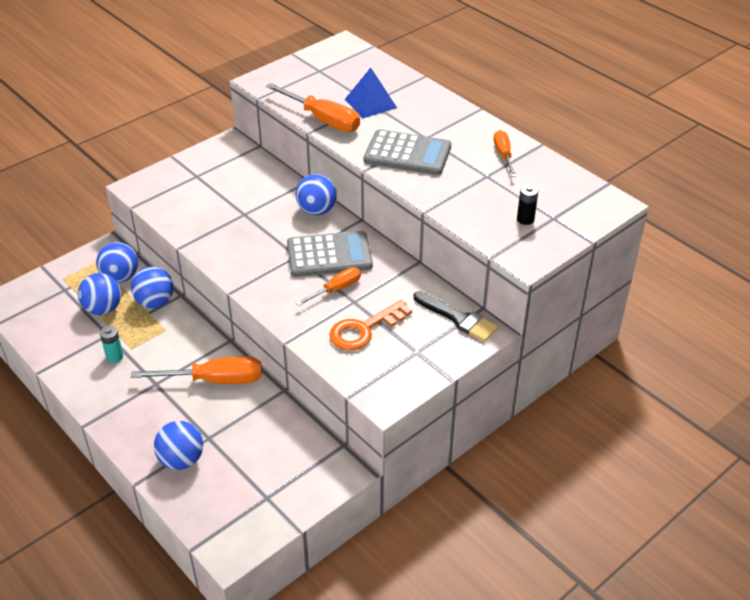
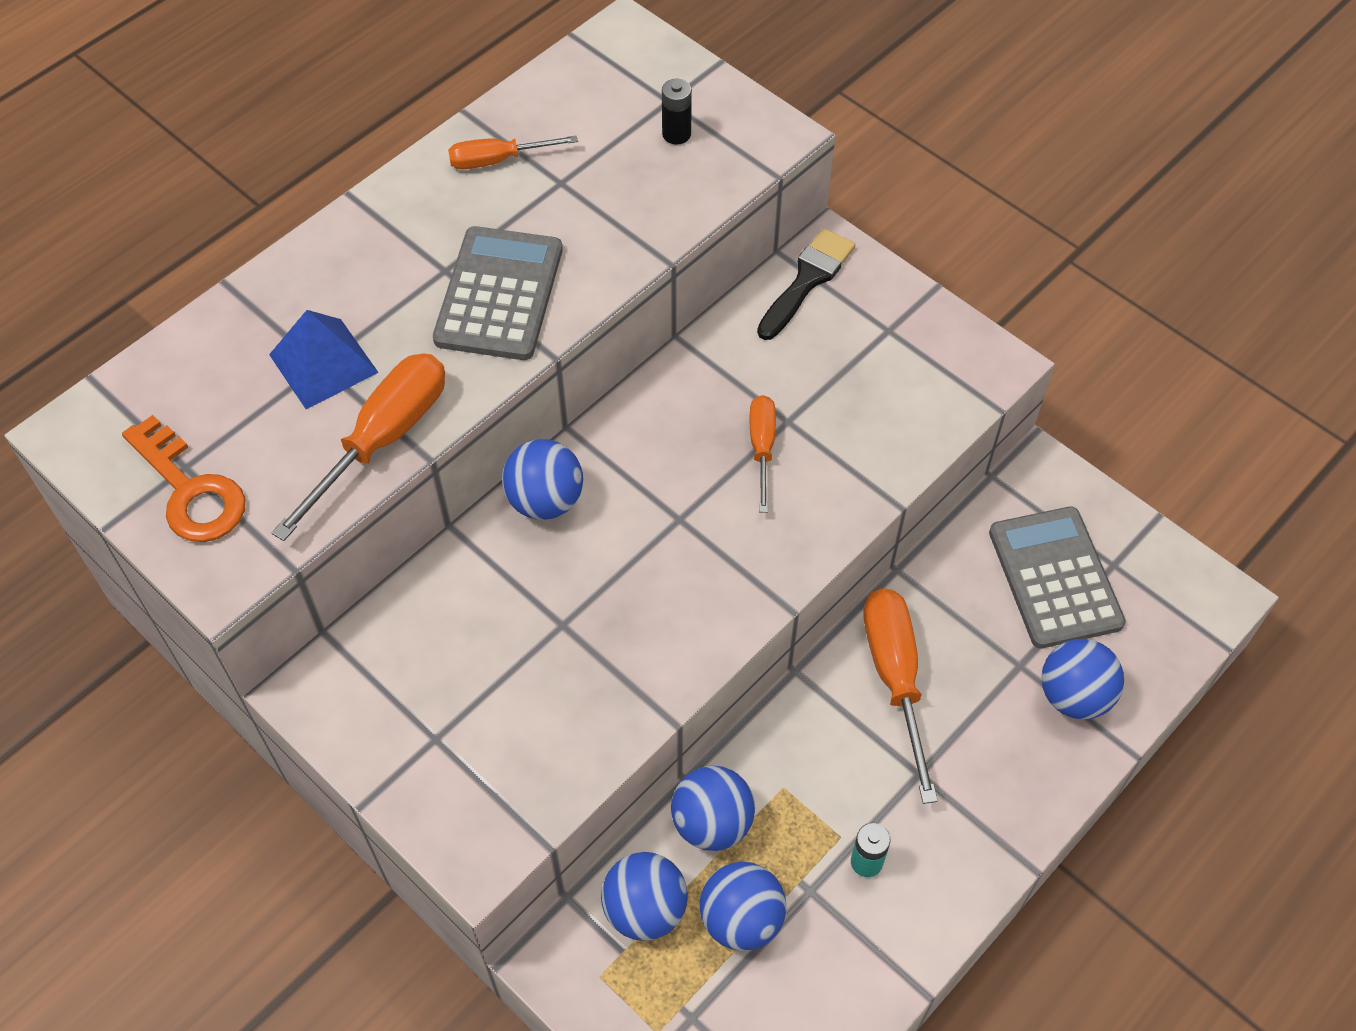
camera: 95 degrees left, 15 degrees up
grey calculator [287,231,373,277] -> grey calculator moved to [989,507,1126,649]
orange screwdriver [296,267,361,306] -> orange screwdriver turned 45 degrees clockwise [750,395,776,513]
orange key [329,300,412,350] -> orange key moved to [122,415,246,542]

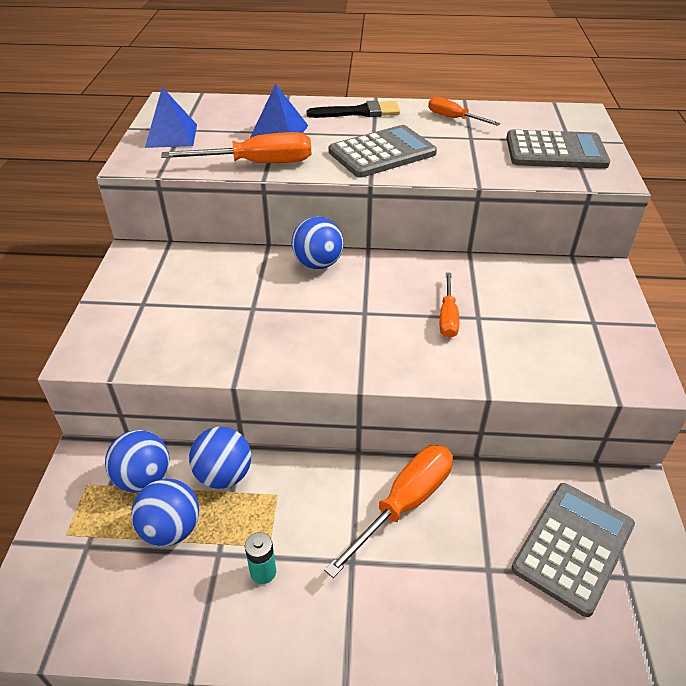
camera: 50 degrees right, 15 degrees down
orange key [122,415,246,542] -> blue pyramid [145,87,197,148]
black battery [662,79,692,145] -> grey calculator [506,130,610,169]
orange screwdriver [750,395,776,513] -> orange screwdriver turned 135 degrees clockwise [440,272,459,338]
black brush [757,228,855,340] -> black brush moved to [306,100,400,118]
blue ball [1041,639,1124,719] -> none

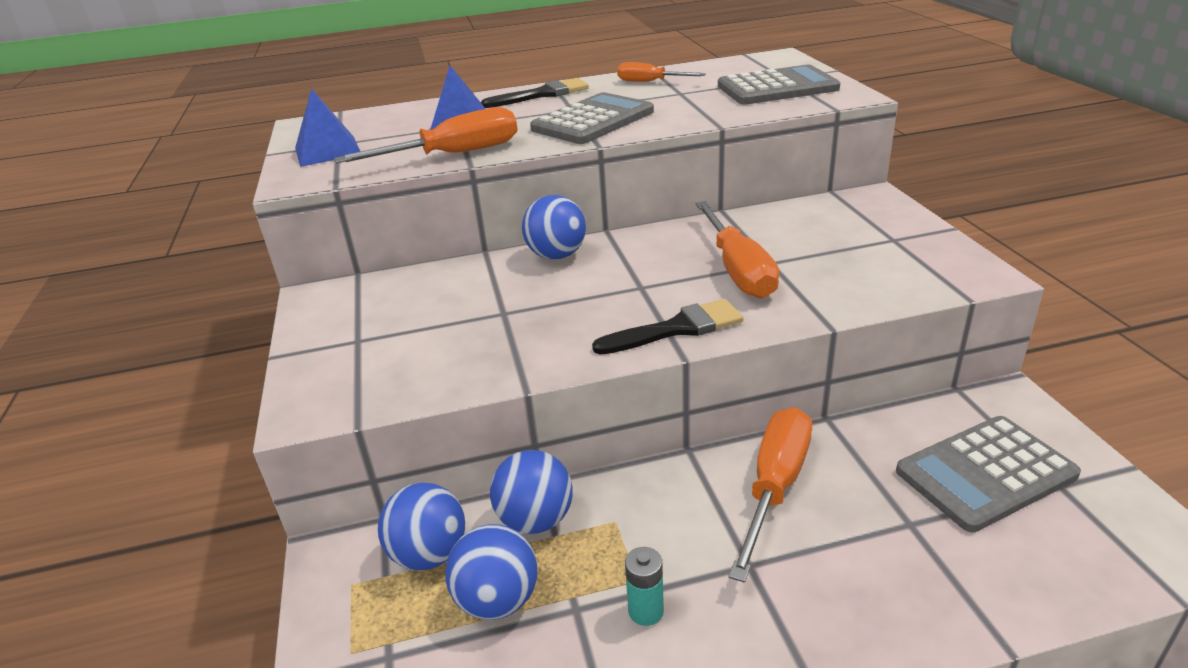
camera: 15 degrees left, 10 degrees down
orange screwdriver [440,272,459,338] -> orange screwdriver [695,201,779,298], size x1.68
grey calculator [511,483,635,617] -> grey calculator turned 135 degrees counterclockwise [896,416,1081,533]
none -> black brush [592,299,743,355]

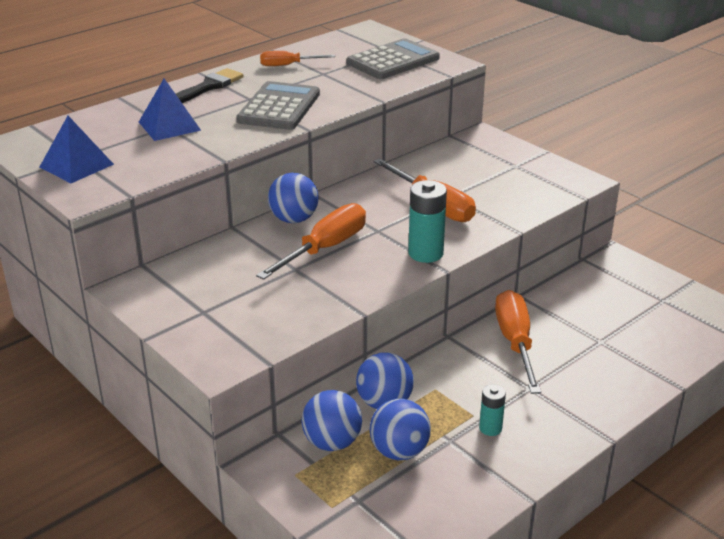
camera: 30 degrees left, 0 degrees up
orange screwdriver [334,107,518,164] -> orange screwdriver moved to [256,203,366,280]
black brush [592,299,743,355] -> turquoise battery [408,180,447,263]
grey calculator [896,416,1081,533] -> none

